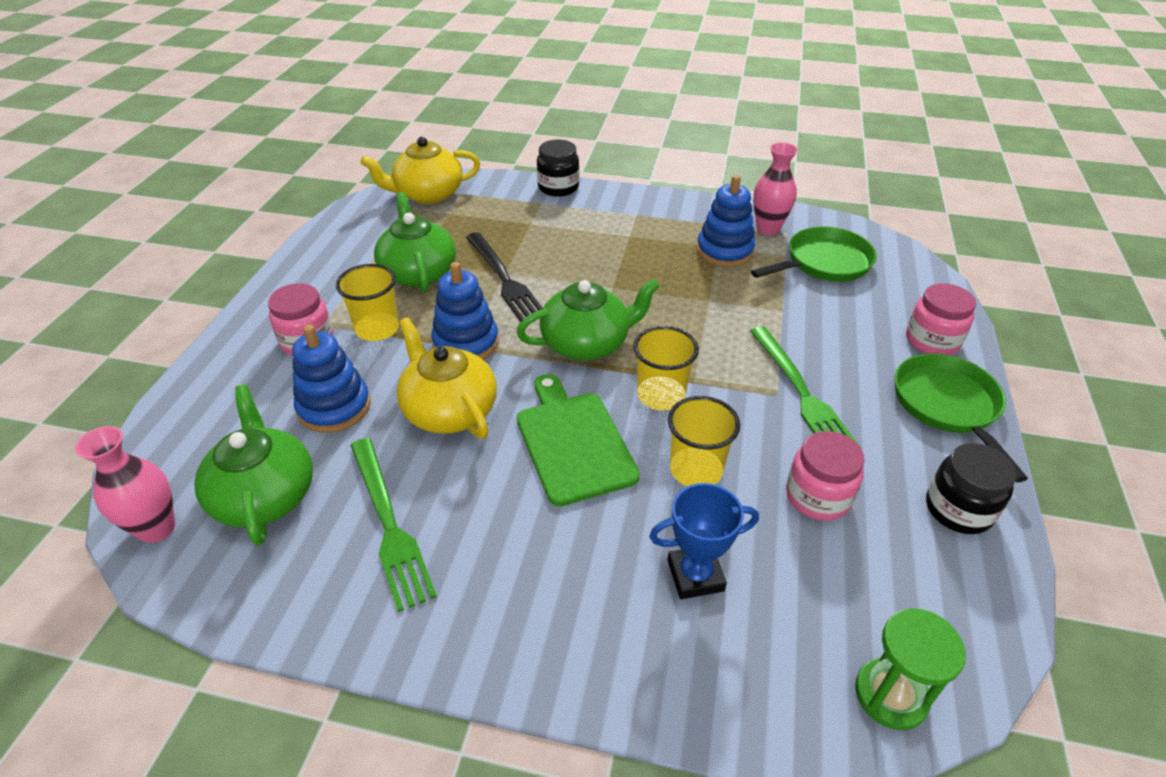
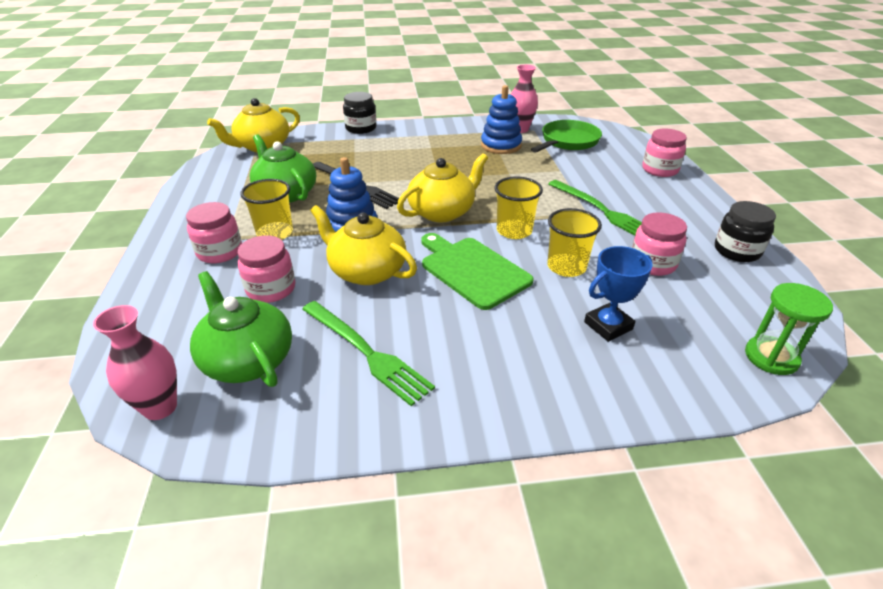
camera: 20 degrees left, 5 degrees down
blue stacking toy [292,324,371,433] -> pink jar [238,235,295,303]
green teapot [517,278,660,360] -> yellow teapot [397,153,488,223]
green pan [895,353,1028,482] -> none

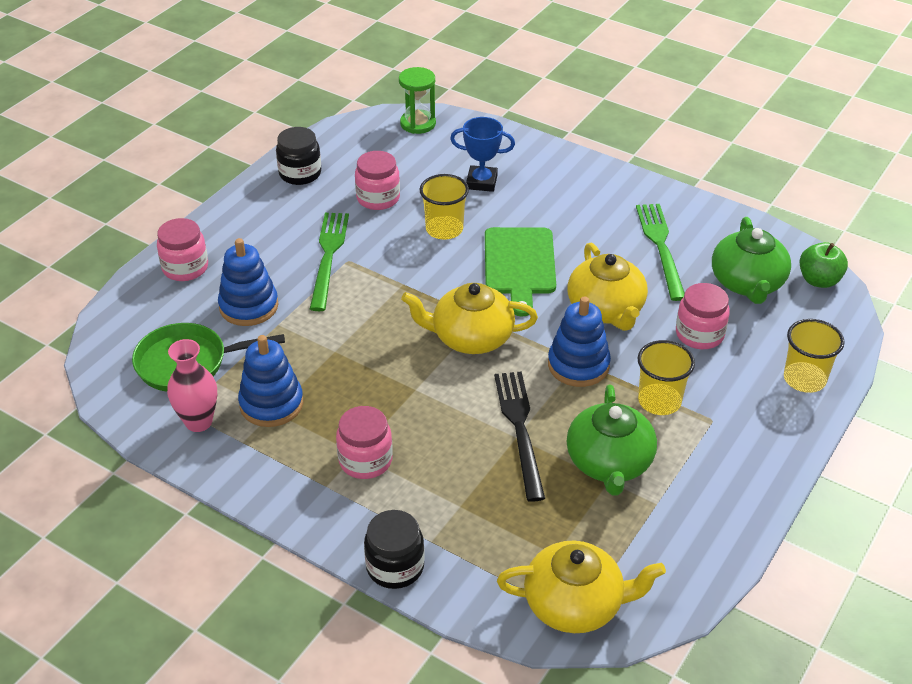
camera: 140 degrees left, 5 degrees up
pink vase [93,305,177,420] -> green apple [799,242,848,288]
pink jar [186,202,242,263] -> pink jar moved to [336,406,393,479]
yellow cup [495,176,543,239] -> yellow cup moved to [784,319,845,393]
none -> blue stacking toy [218,238,279,326]

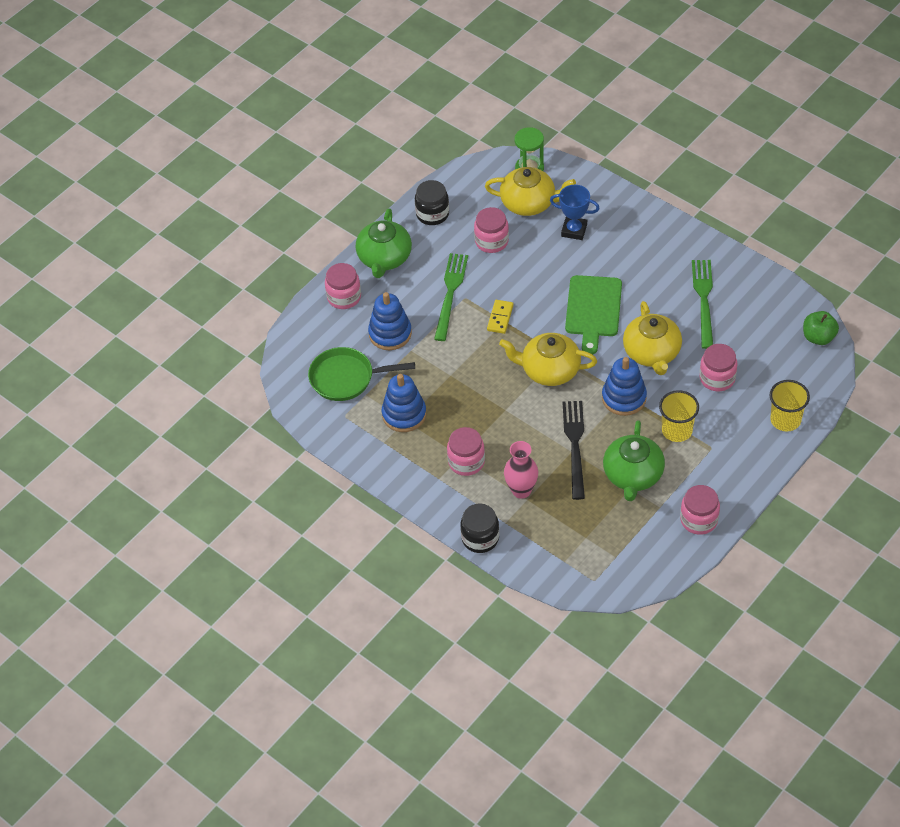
camera: 10 degrees right, 10 degrees up
pink vase [167,339,217,432] -> pink vase moved to [504,441,538,499]
yellow cup [420,174,469,240] -> none
yellow teapot [497,541,666,633] -> yellow teapot moved to [485,167,576,216]
green teapot [712,217,791,304] -> green teapot moved to [356,208,412,278]
none -> yellow domino [487,300,514,334]
none -> pink jar [680,485,720,535]

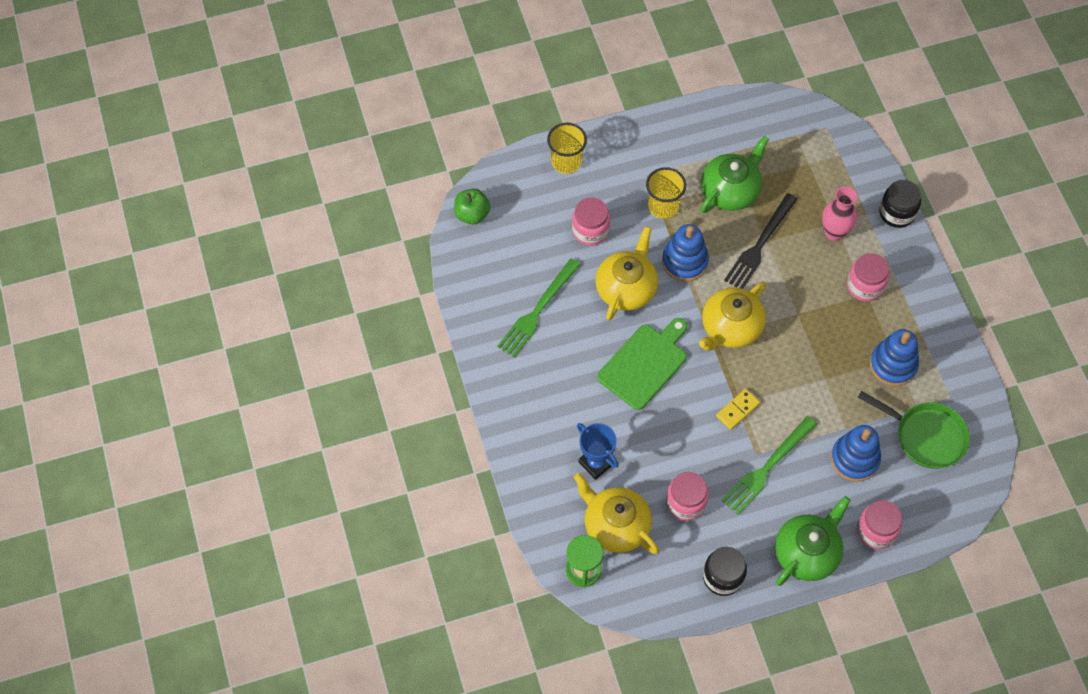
camera: 150 degrees left, 10 degrees up
yellow teapot [499,333,597,386] -> yellow teapot turned 90 degrees clockwise [699,281,766,351]
pink jar [680,485,720,535] -> none

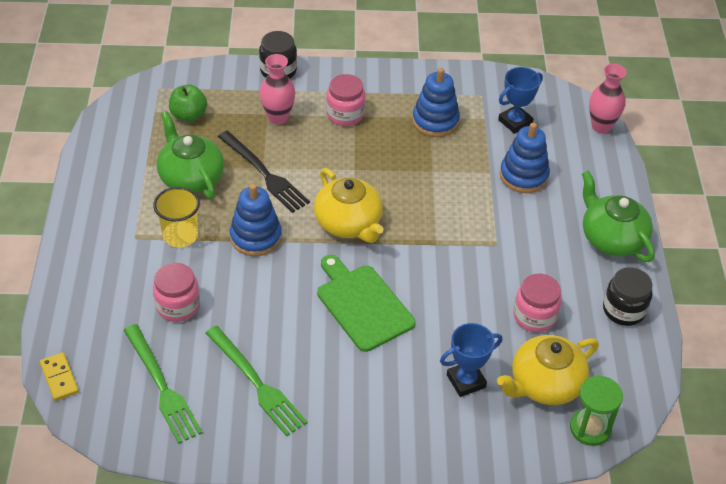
camera: 75 degrees left, 15 degrees down
green apple [454,189,491,224] -> green apple moved to [169,85,207,122]
yellow cup [547,123,587,174] -> none
yellow teapot [595,226,658,321] -> none
yellow domino [716,389,760,430] -> yellow domino moved to [40,352,79,401]
green fork [721,416,817,515] -> green fork moved to [123,324,202,444]
pink jar [857,500,902,549] -> none
green pan [858,391,970,469] -> blue trophy [498,67,543,134]
none -> pink vase [589,64,627,134]

